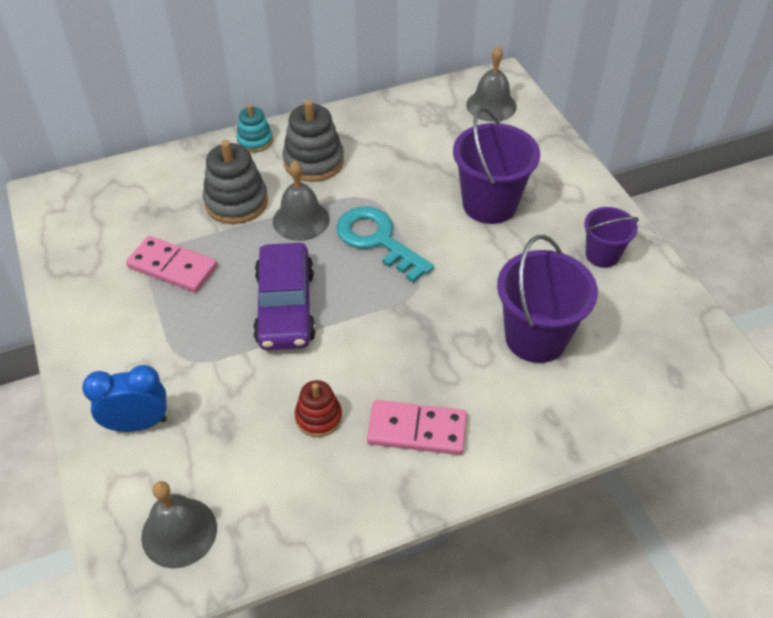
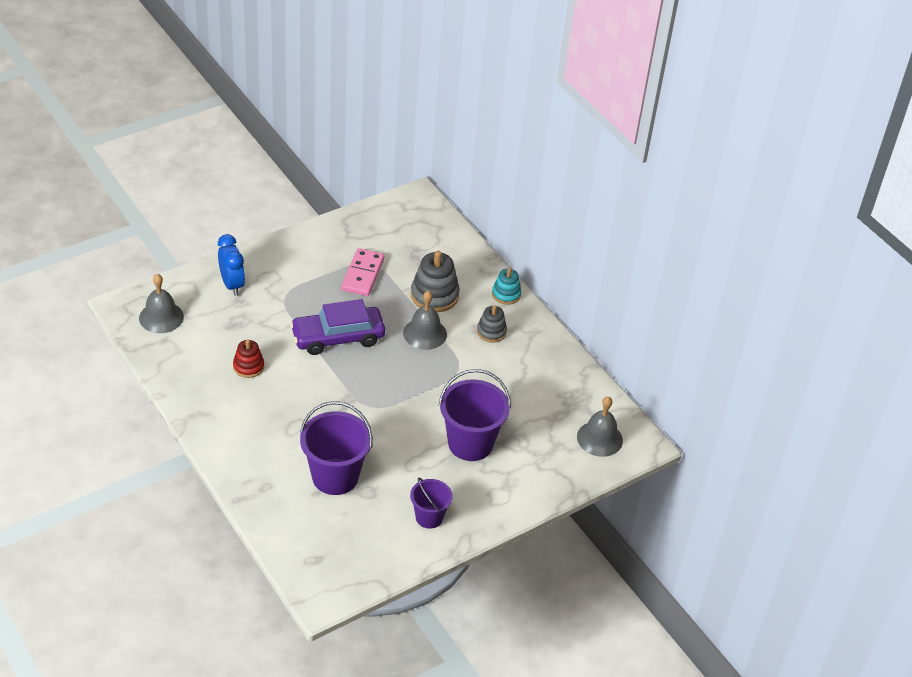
camera: 75 degrees right, 5 degrees down
grey stacking toy [282,100,344,182] -> grey stacking toy [477,305,507,343], size x0.61
turquoise key [336,206,434,283] -> none
pink domino [367,400,467,455] -> none

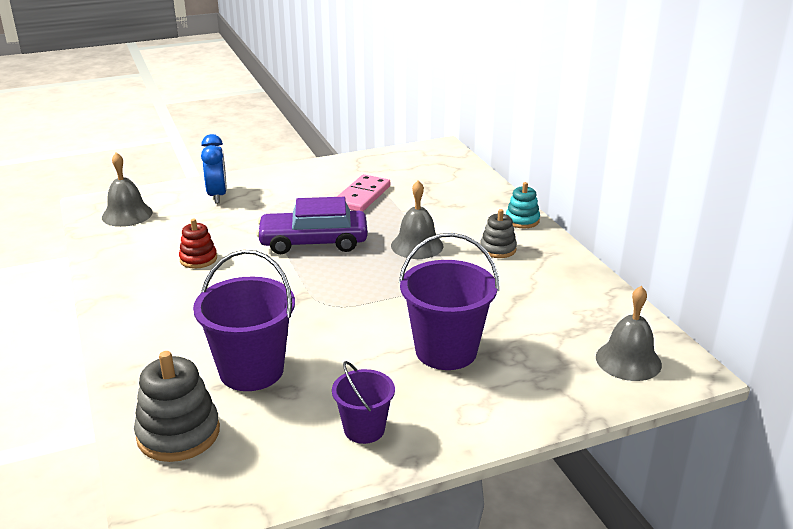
camera: 15 degrees right, 15 degrees down
grey stacking toy [411,251,460,312] -> grey stacking toy moved to [134,351,220,462]

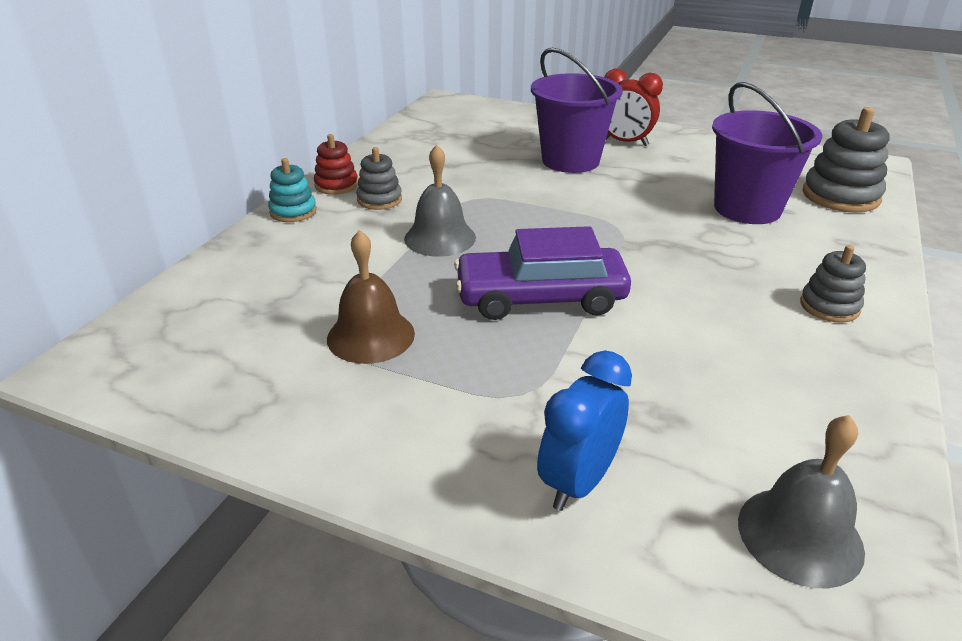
camera: 135 degrees left, 5 degrees up
red stacking toy [179,219,217,269] -> red stacking toy moved to [314,134,358,195]
purple car [256,197,368,254] -> purple car turned 135 degrees clockwise [454,226,631,320]
purple bucket [332,361,395,444] -> none
pink domino [337,174,390,211] -> brown bell [327,230,415,364]
grey bell [596,286,662,381] -> none
none -> red clock [604,68,663,146]
none -> grey stacking toy [800,245,866,323]

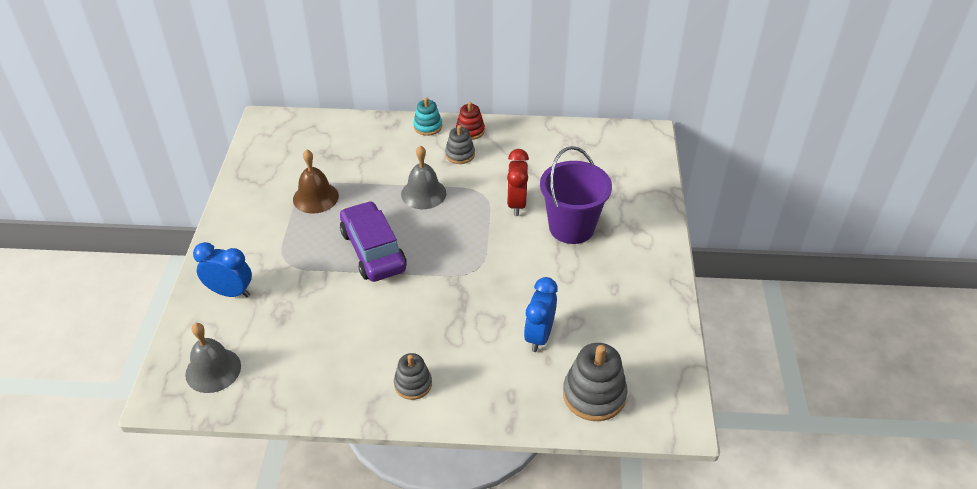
camera: 70 degrees right, 10 degrees up
red clock [604,68,663,146] -> red clock moved to [507,149,529,216]
purple bucket [712,82,822,224] -> blue clock [524,277,558,352]

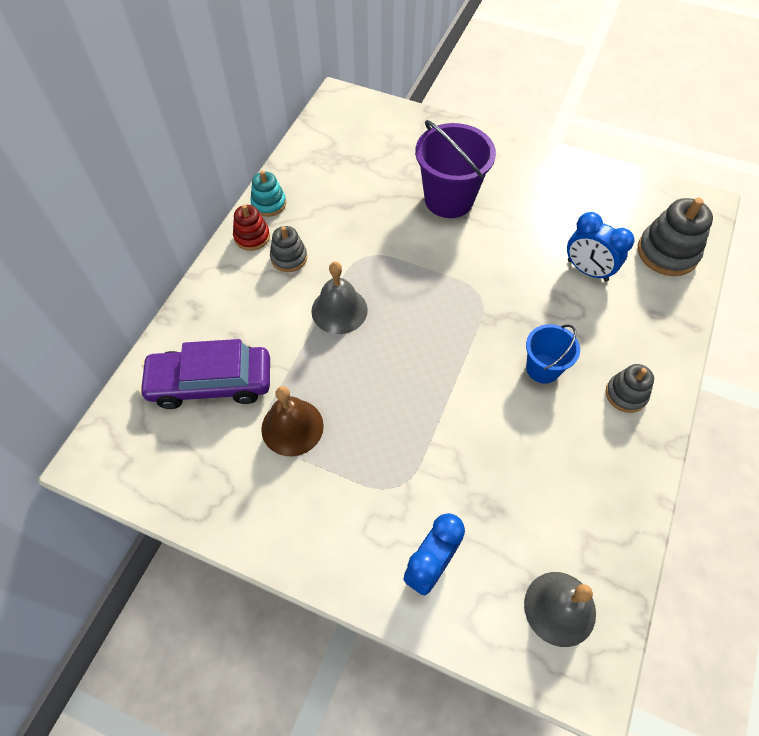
camera: 70 degrees left, 15 degrees up
purple car [340,201,407,282] -> purple car moved to [138,339,270,409]
turquoise stacking toy [413,98,442,136] -> turquoise stacking toy moved to [250,171,286,217]
red clock [507,149,529,216] -> none
none -> blue bucket [526,324,580,384]

